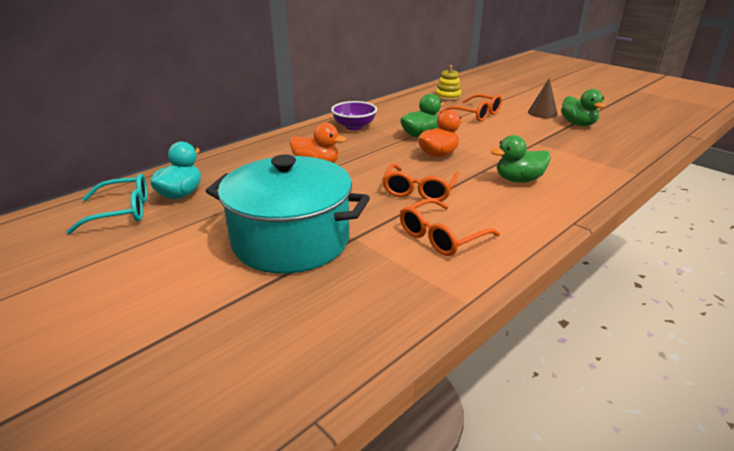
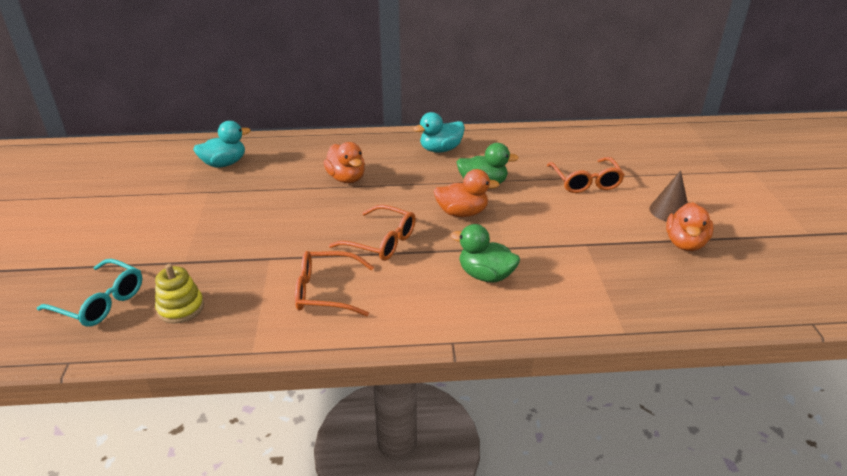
camera: 40 degrees right, 5 degrees up
turquoise glasses [66,174,148,234] -> turquoise glasses moved to [37,259,143,326]
turquoise pot [206,155,370,274] -> none
purple bowl [331,101,377,130] -> turquoise duck [413,112,465,153]
orange glasses [383,163,459,201] -> orange glasses turned 120 degrees counterclockwise [329,205,416,261]
yellow stacking toy [435,65,461,101] -> yellow stacking toy moved to [155,264,204,324]
green duck [561,89,606,126] -> orange duck [666,202,714,251]

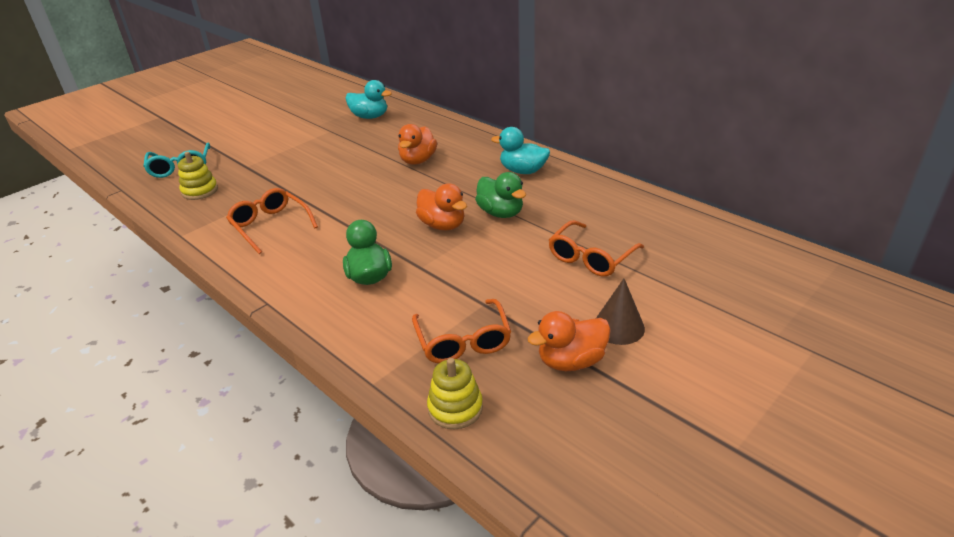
camera: 50 degrees right, 0 degrees up
orange glasses [329,205,416,261] -> orange glasses moved to [412,299,511,363]
none -> yellow stacking toy [427,358,483,429]

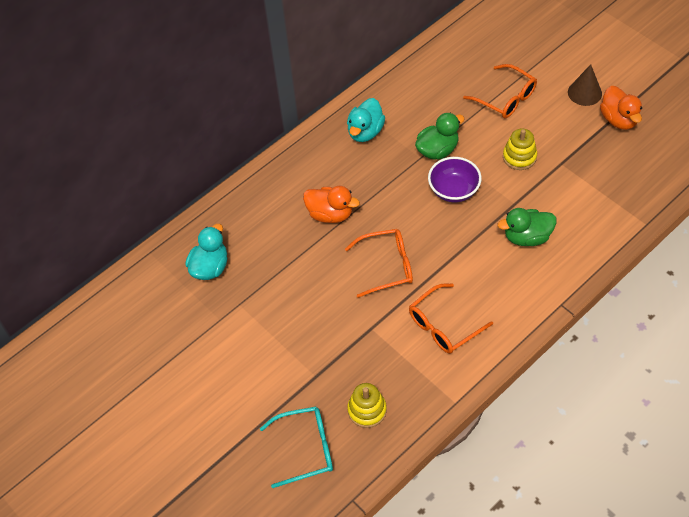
camera: 85 degrees left, 20 degrees up
orange glasses [412,299,511,363] -> orange glasses moved to [345,229,413,298]
orange duck [416,184,467,230] -> purple bowl [428,157,482,203]
yellow stacking toy [427,358,483,429] -> yellow stacking toy moved to [503,128,537,170]

